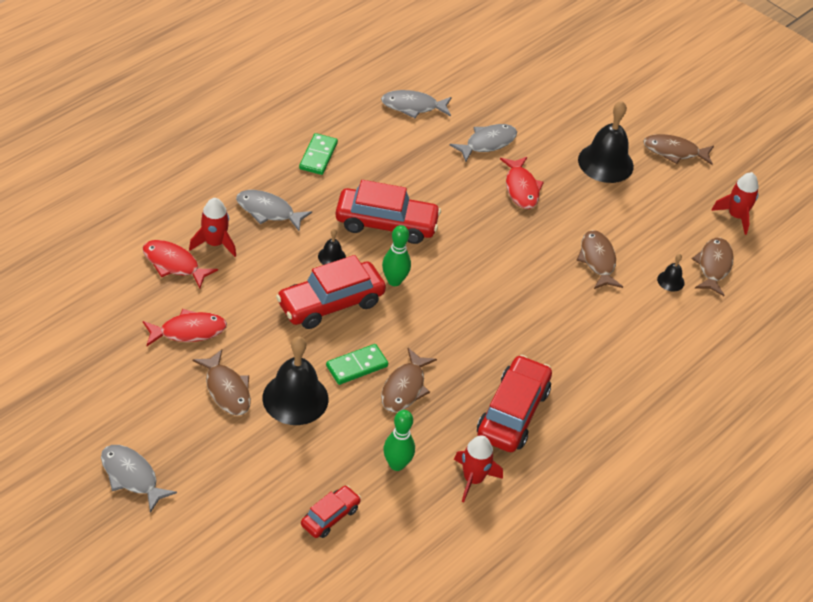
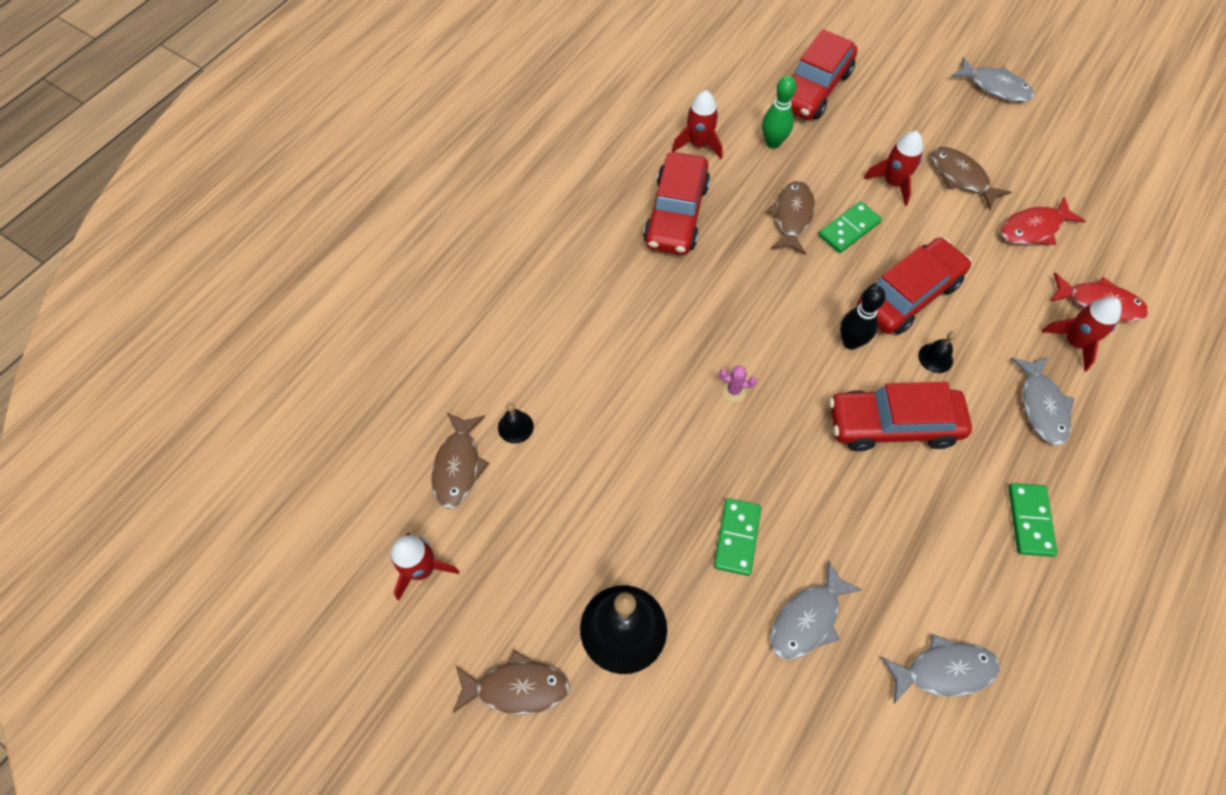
camera: 175 degrees right, 15 degrees up
grey fish [236,190,312,231] -> grey fish turned 75 degrees clockwise [1011,356,1074,445]
black bell [263,336,328,425] -> red rocket [864,131,923,206]
red car [301,485,361,538] -> red car [791,29,857,120], size x1.84
green bowling pin [382,225,411,286] -> black bowling pin [840,286,886,350]
red fish [500,157,544,209] -> green domino [714,498,761,576]
brown fish [576,230,623,289] -> none
none -> pink cactus [719,365,757,402]

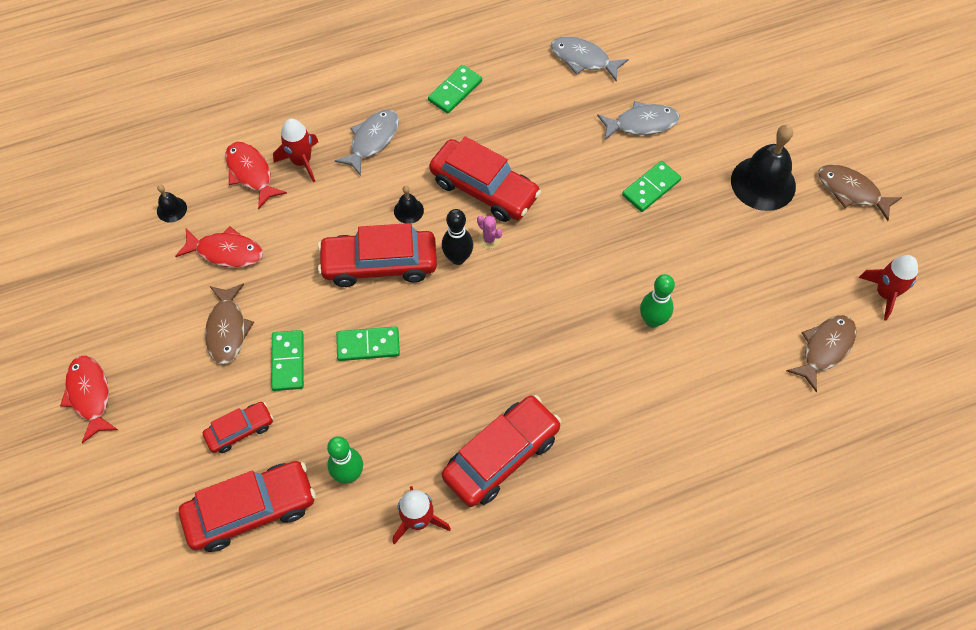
camera: 145 degrees left, 0 degrees up
black bell [498,403,534,444] -> black bell moved to [157,184,187,222]
pink cactus [719,365,757,402] -> pink cactus moved to [477,216,502,249]
brown fish [766,181,815,255] -> none
red rocket [864,131,923,206] -> green domino [271,330,304,391]
grey fish [951,57,1034,102] -> red fish [60,355,118,443]
none -> red car [203,402,273,453]
none -> green bowling pin [640,274,675,328]

